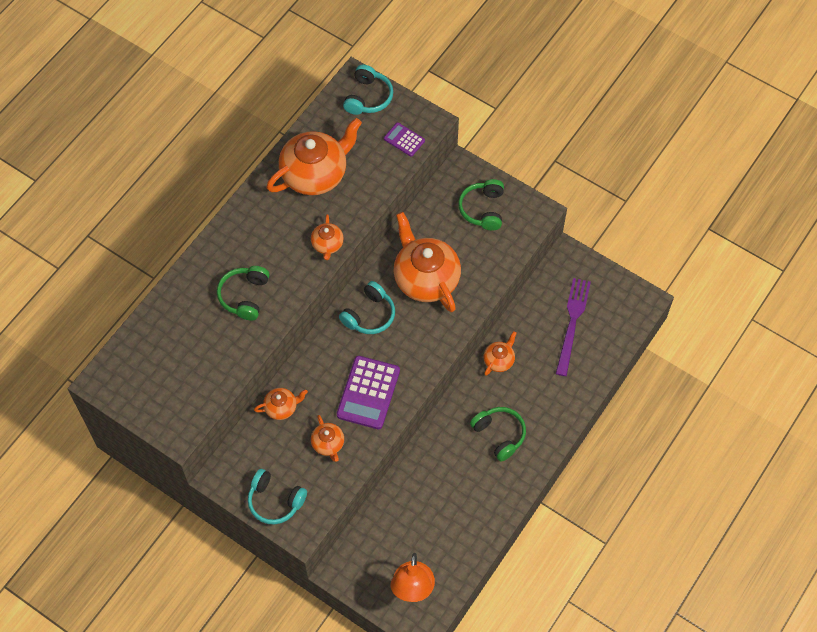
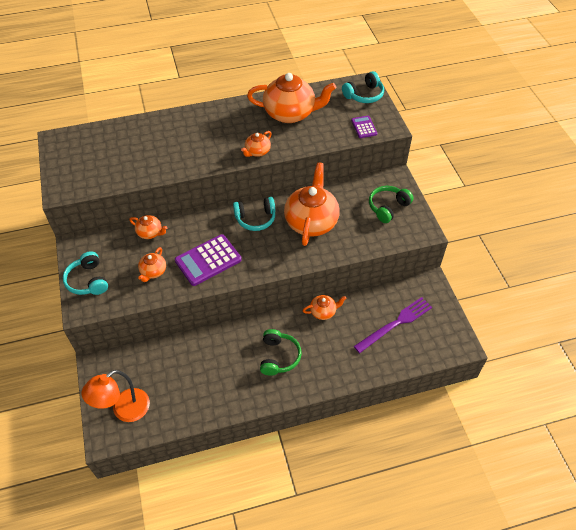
camera: 40 degrees right, 10 degrees down
green headphones [217,266,270,320] -> none

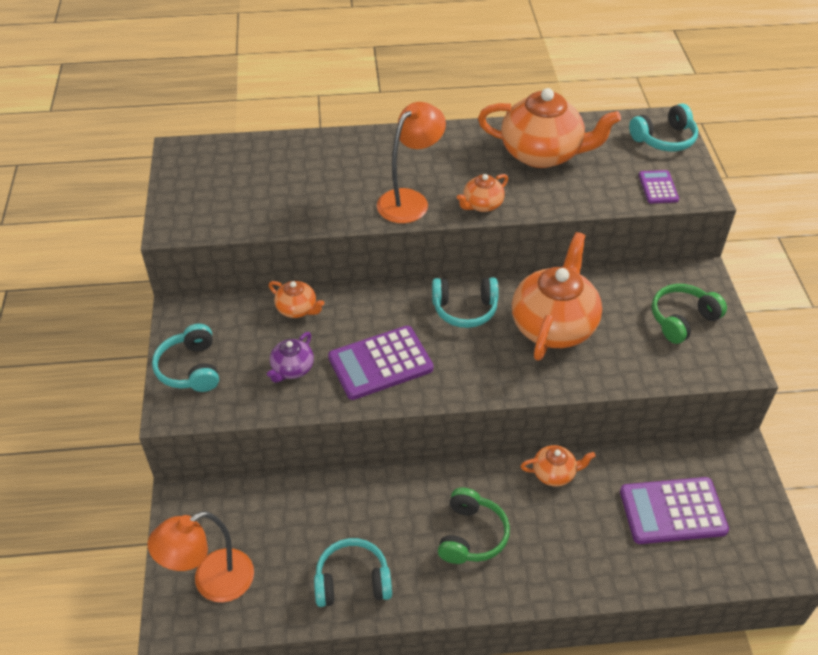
camera: 10 degrees right, 5 degrees down
orange teapot [138,247,166,282] -> purple teapot [267,332,314,383]
purple fork [354,297,432,353] -> purple calculator [620,477,729,544]
none -> turquoise headphones [314,538,392,607]
none -> orange lamp [377,102,446,223]

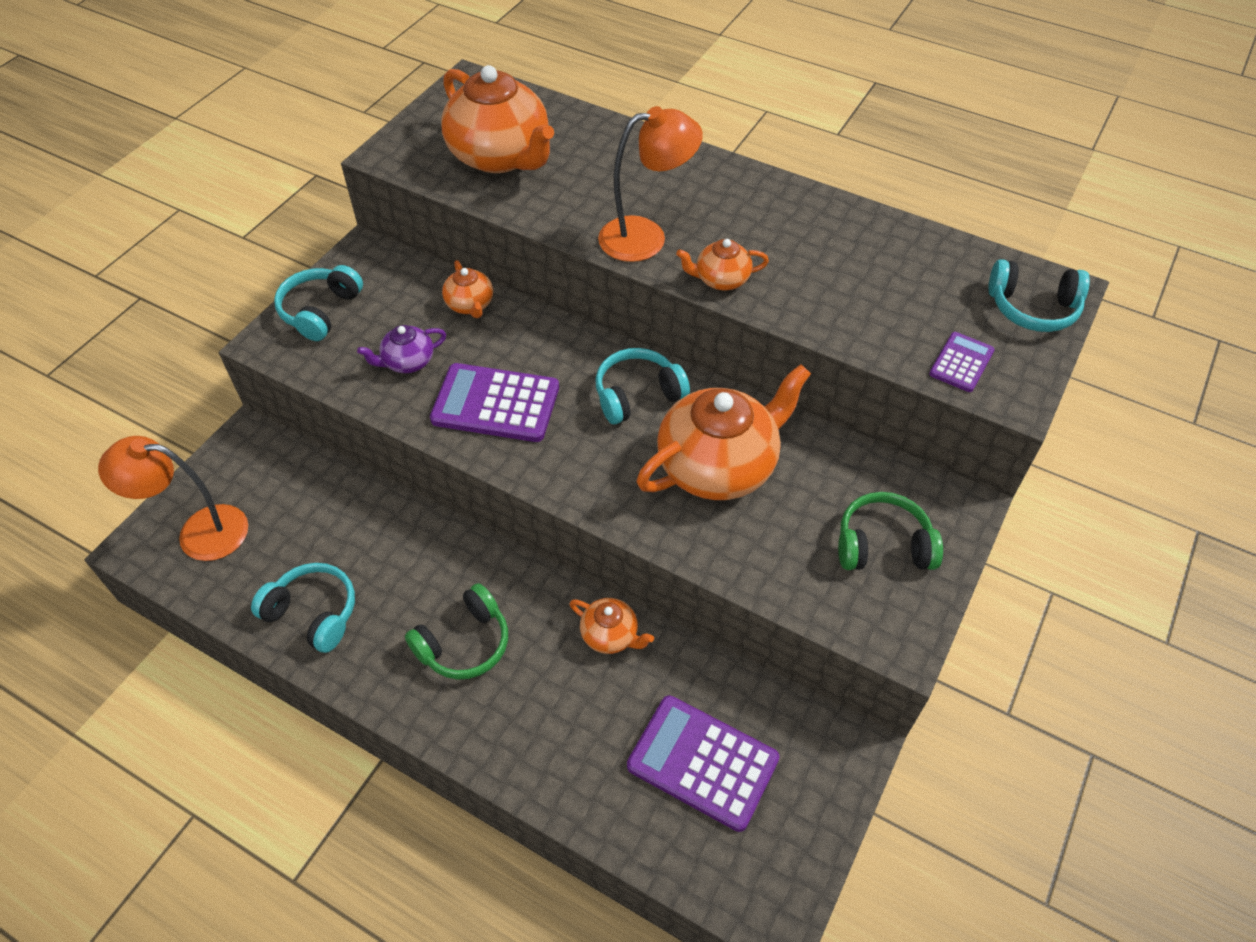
camera: 35 degrees right, 5 degrees up
turquoise headphones [432,277,499,328] -> turquoise headphones turned 120 degrees clockwise [595,348,690,424]
orange teapot [478,88,621,168] -> orange teapot moved to [441,65,554,173]

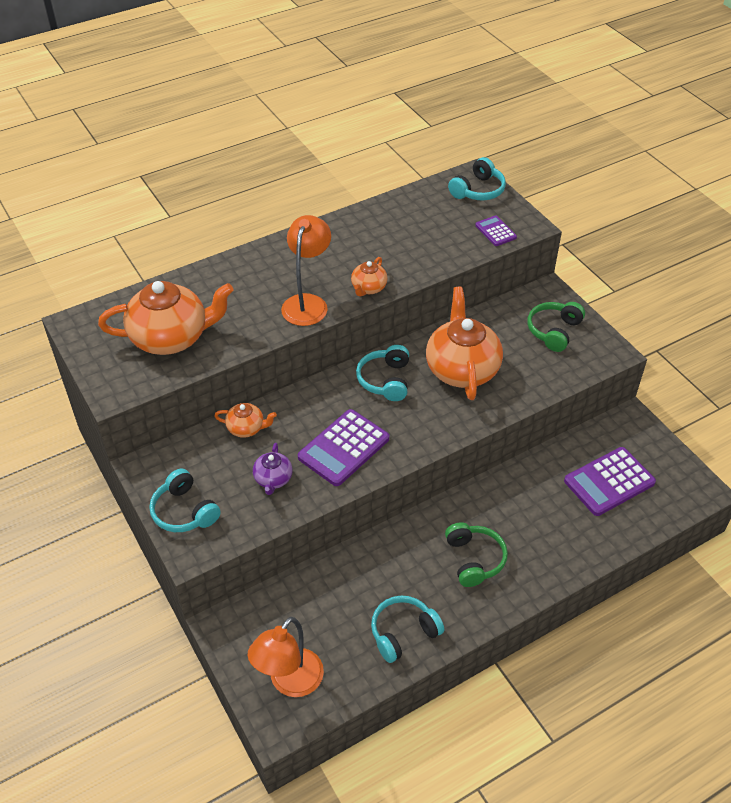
camera: 60 degrees left, 5 degrees down
orange teapot [569,598,654,654] -> none

